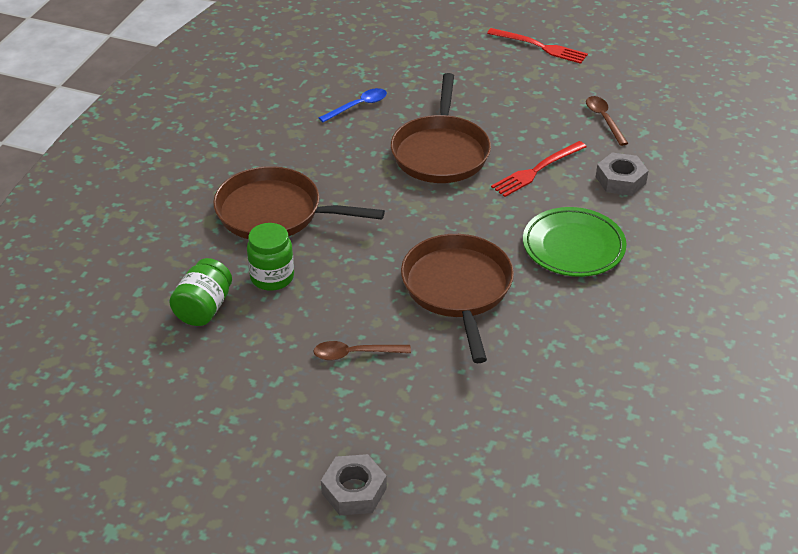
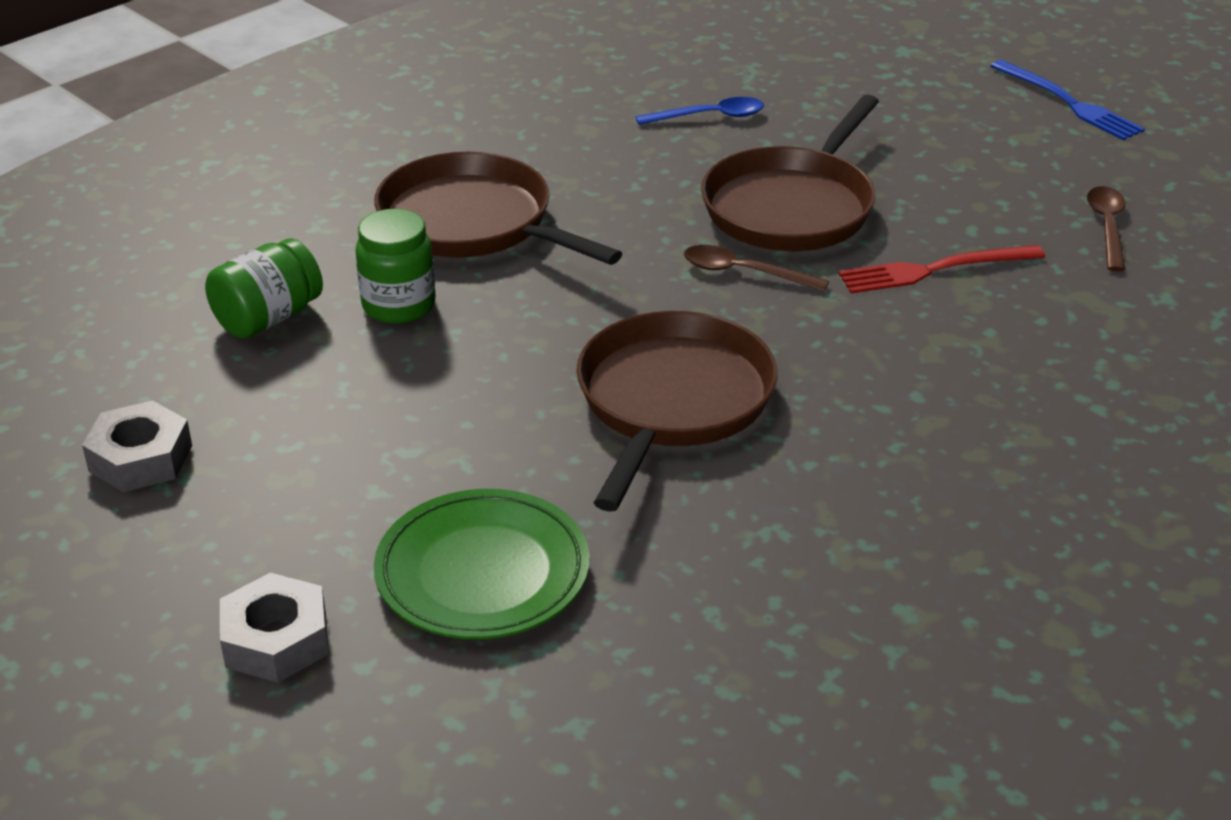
camera: 25 degrees right, 5 degrees down
brown spoon [313,341,411,360] -> brown spoon moved to [684,245,829,292]
red fork [487,28,588,64] -> blue fork [991,60,1145,141]
green plate [523,207,627,277] -> green plate moved to [374,489,590,639]
grey nut [596,153,648,196] -> grey nut moved to [82,400,192,492]

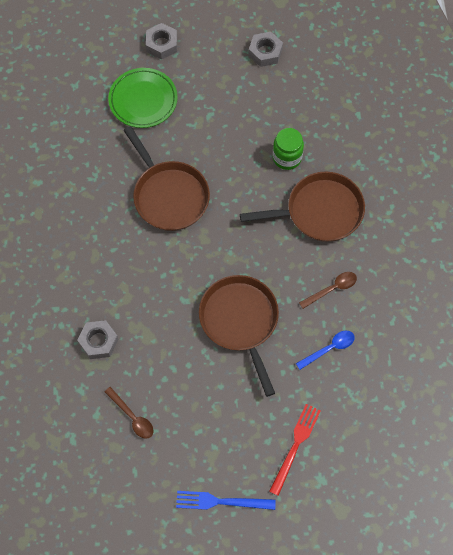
camera: 130 degrees right, 30 degrees up
green jar [205,238,323,338] -> none
blue spoon [636,97,764,125] -> blue spoon turned 150 degrees counterclockwise [296,331,355,370]
brown spoon [684,245,829,292] -> brown spoon moved to [299,272,357,309]
red fork [838,245,1045,294] -> red fork moved to [269,404,321,496]
none -> grey nut [77,320,119,359]

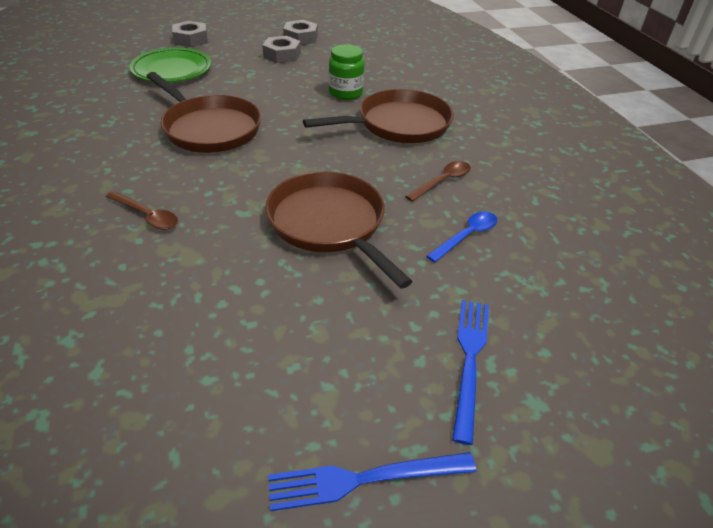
camera: 15 degrees left, 25 degrees down
grey nut [77,320,119,359] -> grey nut moved to [262,36,301,63]
brown spoon [105,387,154,439] -> brown spoon moved to [106,191,178,230]
red fork [269,404,321,496] -> blue fork [452,300,489,445]

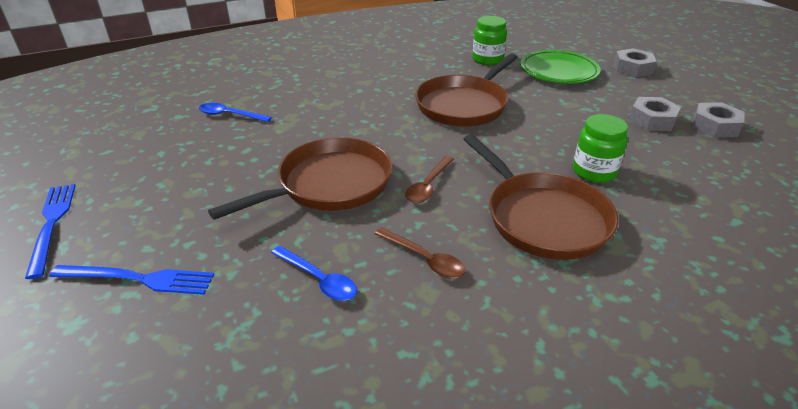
camera: 85 degrees right, 5 degrees down
brown spoon [106,191,178,230] -> brown spoon moved to [405,156,454,203]
none -> blue spoon [199,103,272,122]
none -> green jar [472,16,507,65]

